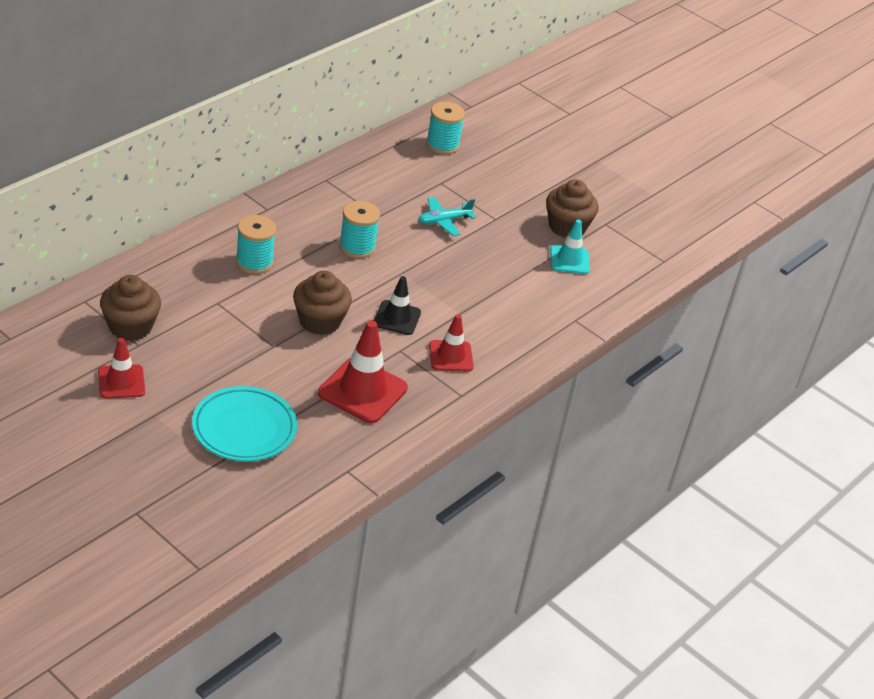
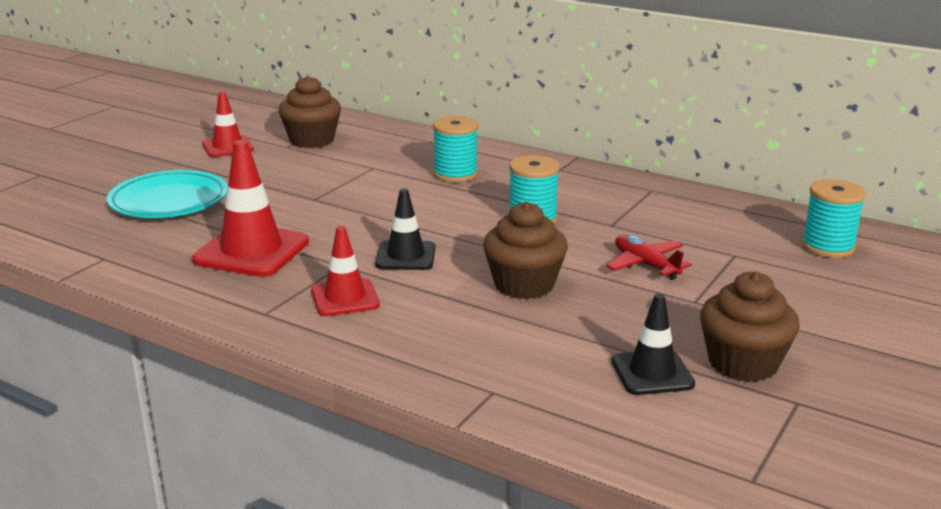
camera: 85 degrees right, 15 degrees down
brown cupcake [293,271,352,335] -> brown cupcake moved to [483,202,568,299]
turquoise plane [418,197,476,236] -> red plane [606,235,692,280]
turquoise traffic cone [550,220,590,274] -> black traffic cone [611,293,695,395]

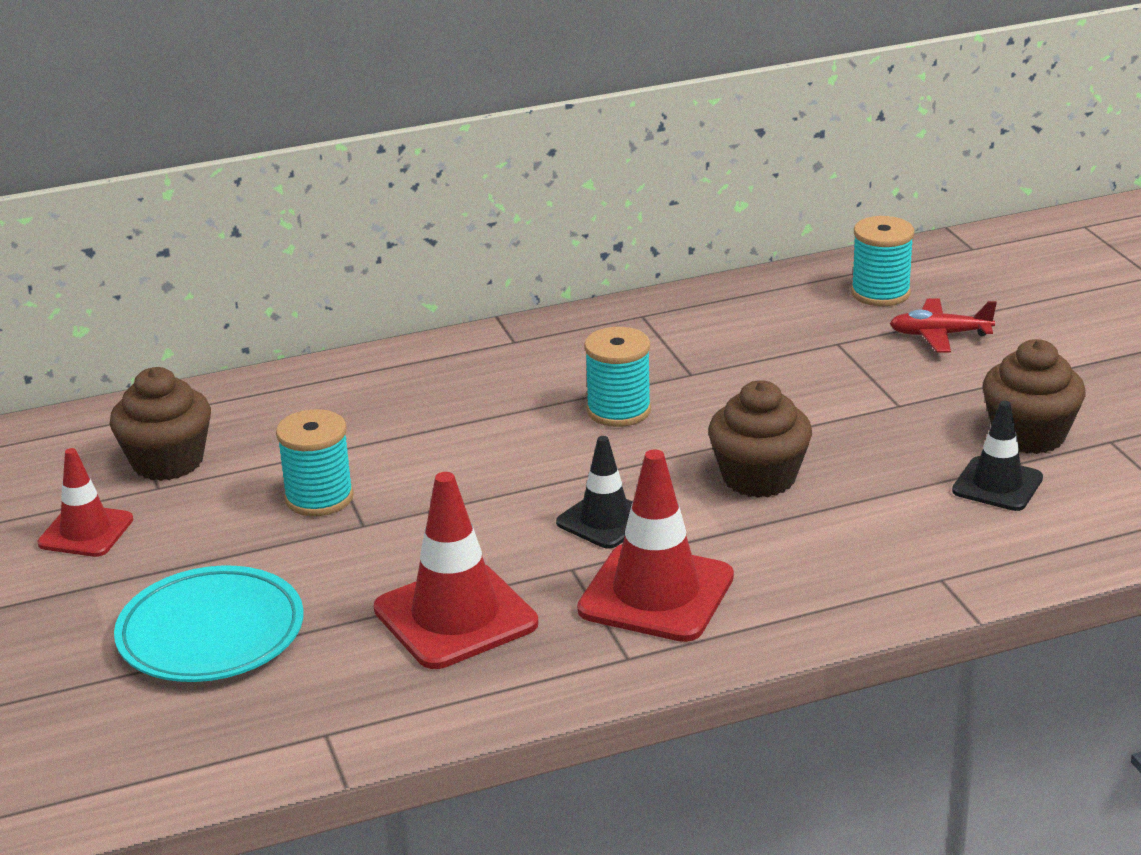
camera: 50 degrees left, 5 degrees up
red traffic cone [311,226,380,316] -> red traffic cone [577,449,734,642], size x1.62
turquoise spool [433,116,478,183] -> turquoise spool moved to [276,409,354,516]
red plane [606,235,692,280] -> red plane moved to [890,299,997,352]

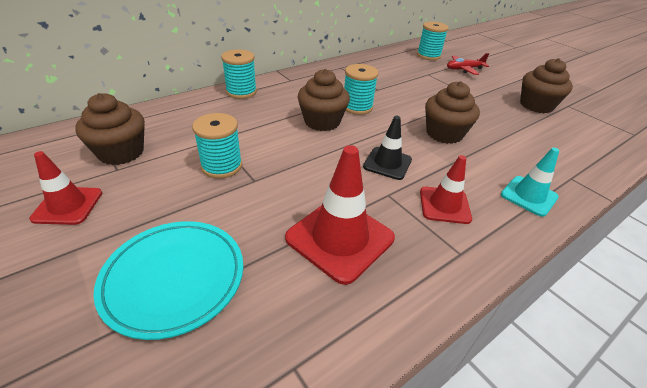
camera: 20 degrees left, 10 degrees up
red traffic cone [577,449,734,642] -> red traffic cone [420,155,472,224], size x0.62
black traffic cone [952,401,1043,511] -> none
none -> turquoise spool [221,49,257,99]
none -> brown cupcake [298,69,350,131]
none -> turquoise traffic cone [501,148,559,217]

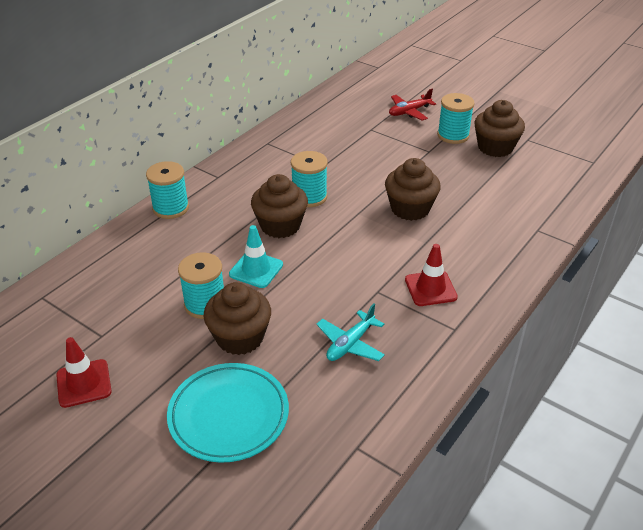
camera: 15 degrees left, 0 degrees up
brown cupcake [75,93,145,165] -> brown cupcake moved to [203,282,271,355]
red traffic cone [285,145,395,285] -> turquoise plane [316,304,385,361]
black traffic cone [363,116,412,180] -> none
turquoise spool [417,22,449,60] -> turquoise spool moved to [437,93,475,144]
turquoise traffic cone [501,148,559,217] -> turquoise traffic cone moved to [229,225,283,288]

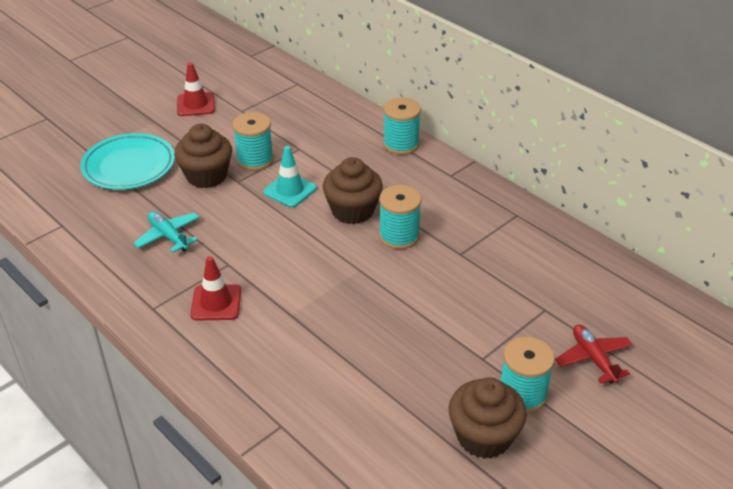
camera: 100 degrees right, 0 degrees up
brown cupcake [385,158,441,221] -> none

